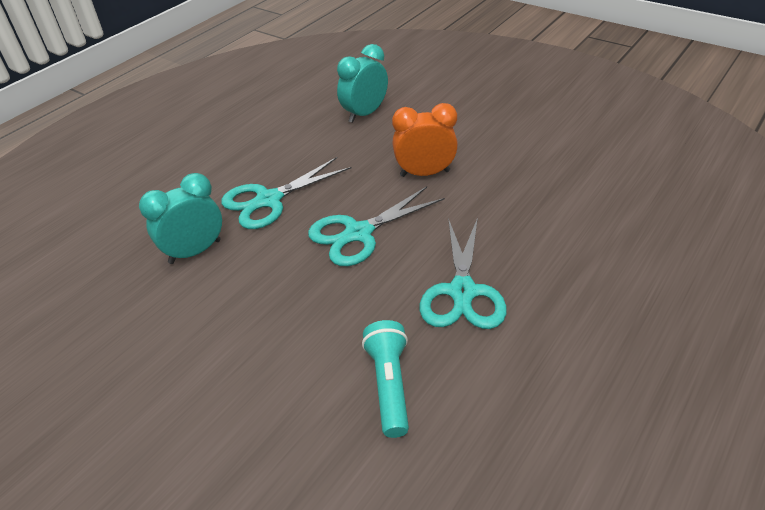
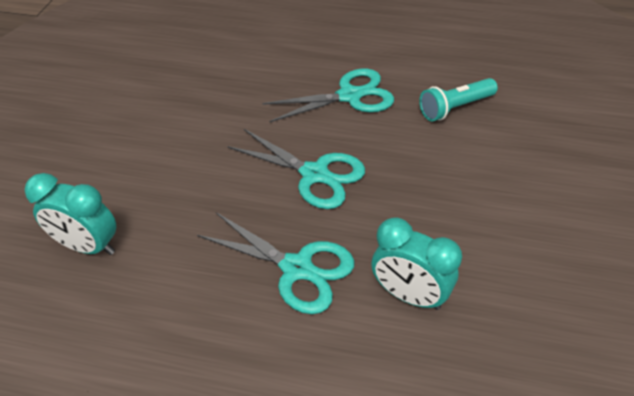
camera: 115 degrees left, 5 degrees up
orange clock [392,103,458,177] -> none

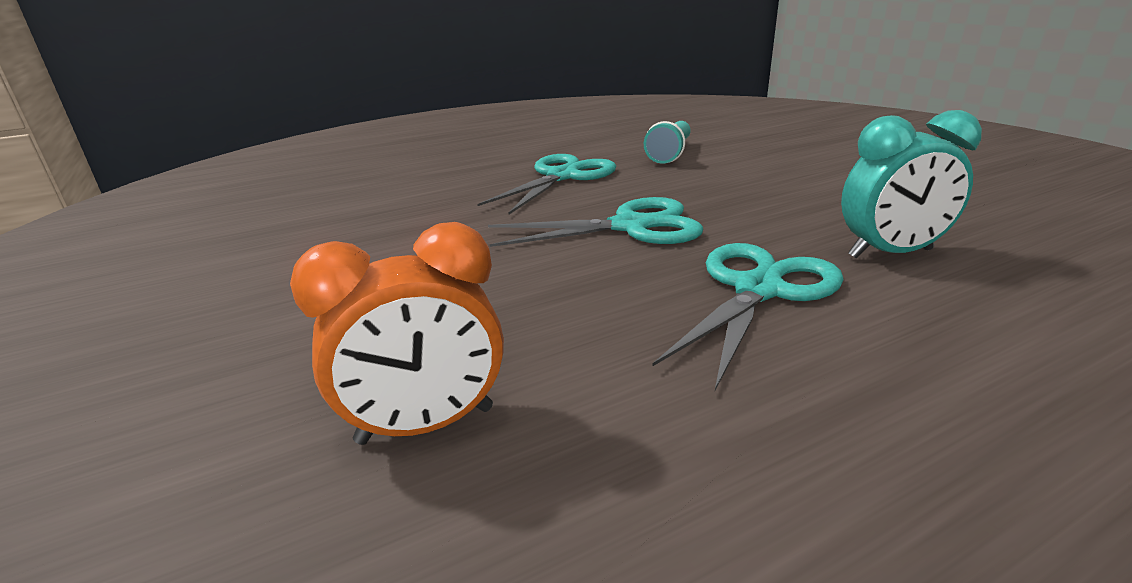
camera: 40 degrees left, 20 degrees down
turquoise clock [24,173,116,255] -> orange clock [290,222,504,445]
turquoise scissors [197,212,354,314] -> turquoise scissors turned 45 degrees counterclockwise [652,243,844,390]

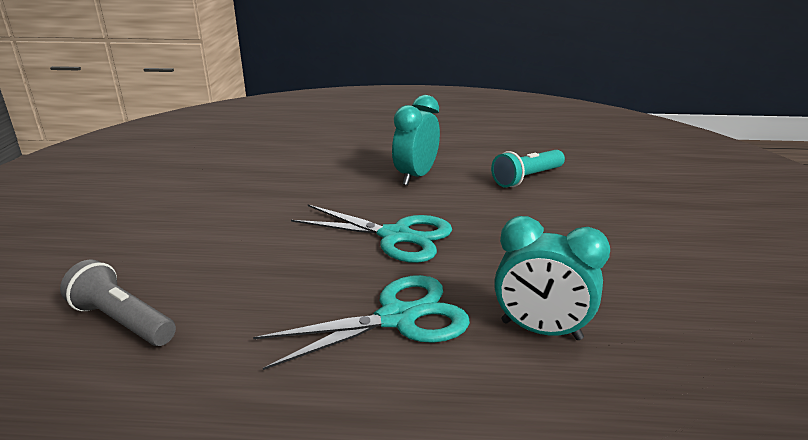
camera: 30 degrees right, 0 degrees up
orange clock [290,222,504,445] -> grey flashlight [60,259,176,346]
turquoise scissors [477,154,616,214] -> turquoise clock [392,95,440,185]

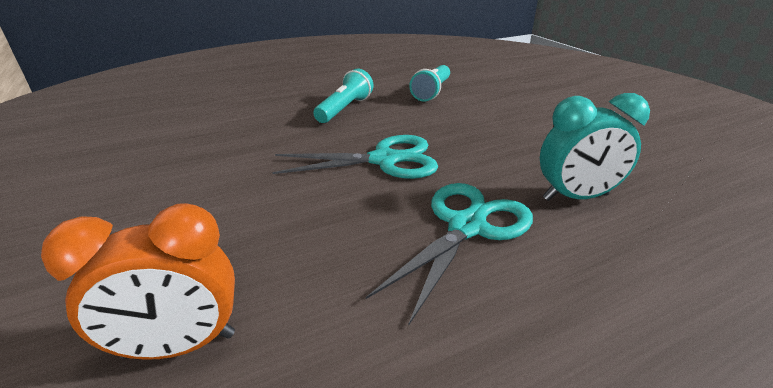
camera: 30 degrees left, 5 degrees up
grey flashlight [60,259,176,346] -> orange clock [41,203,235,360]
turquoise clock [392,95,440,185] -> turquoise flashlight [313,69,373,123]

